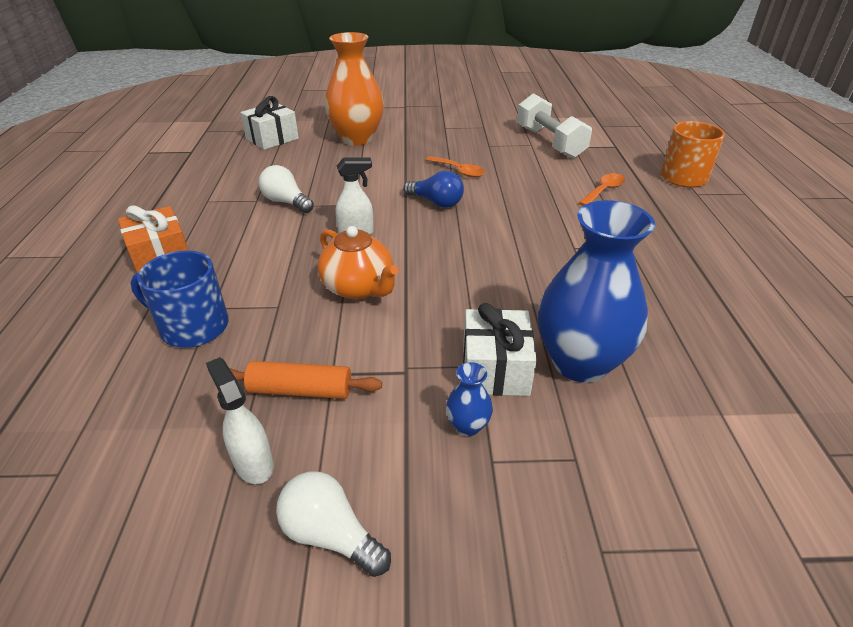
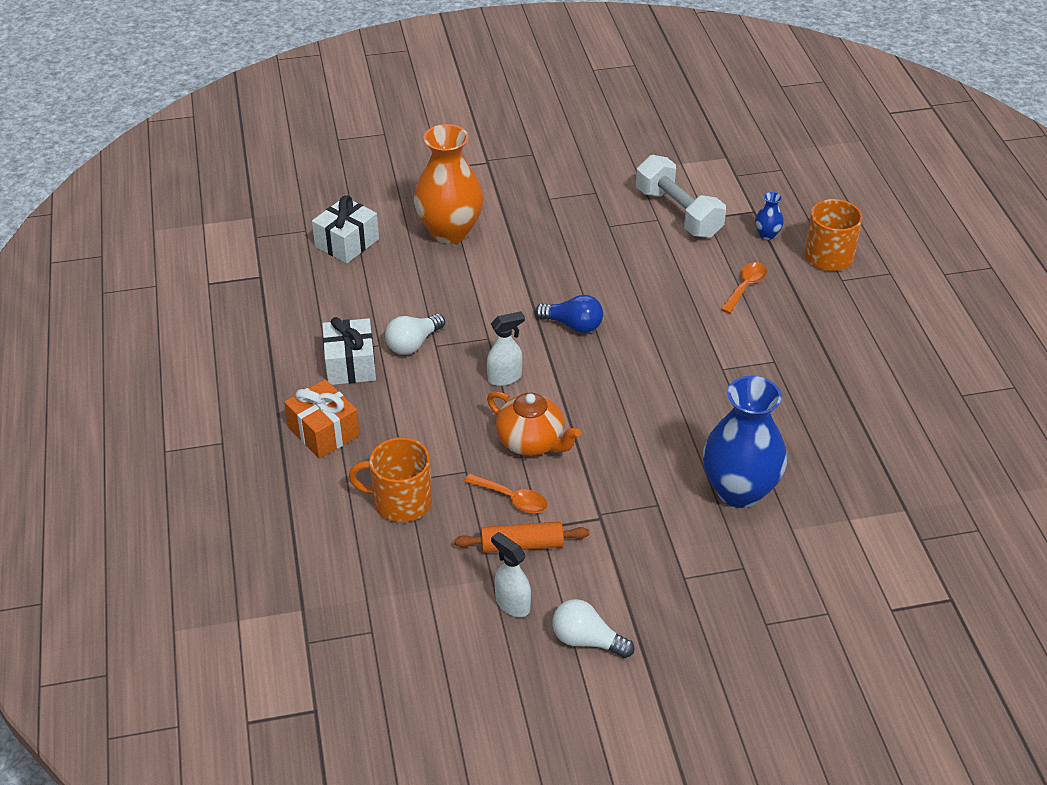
camera: 10 degrees left, 5 degrees up
blue mug [131,250,229,348] -> orange mug [349,438,433,522]
white light bulb [259,165,314,213] -> white light bulb turned 75 degrees counterclockwise [385,314,445,355]
orange spoon [426,156,485,178] -> orange spoon moved to [464,474,548,514]
blue vase [446,362,493,436] -> blue vase moved to [755,192,784,240]
white gift [463,303,537,396] -> white gift moved to [322,317,376,385]

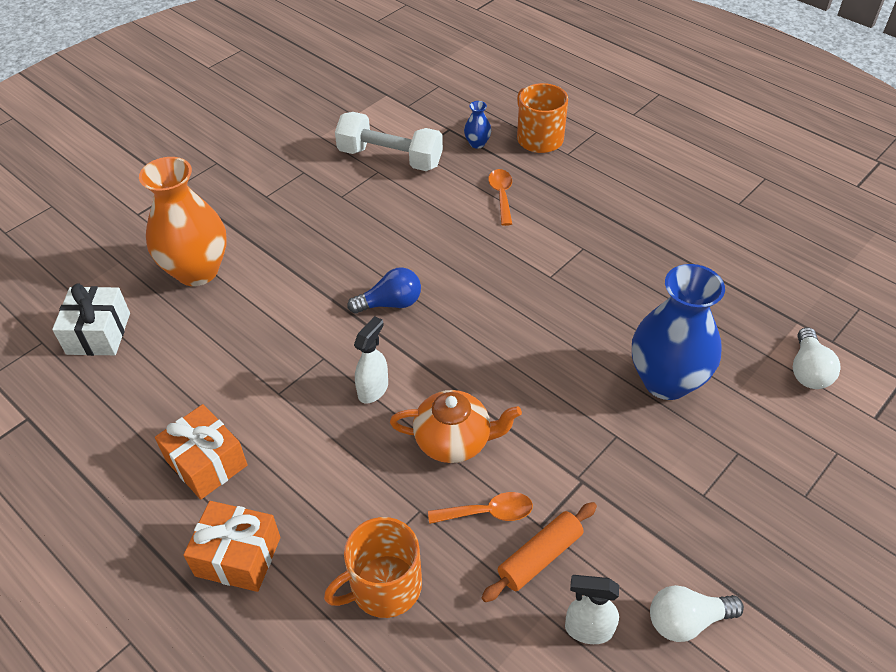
camera: 35 degrees left, 5 degrees up
white gift [322,317,376,385] -> orange gift [155,404,248,499]
white light bulb [385,314,445,355] -> white light bulb moved to [793,327,841,389]

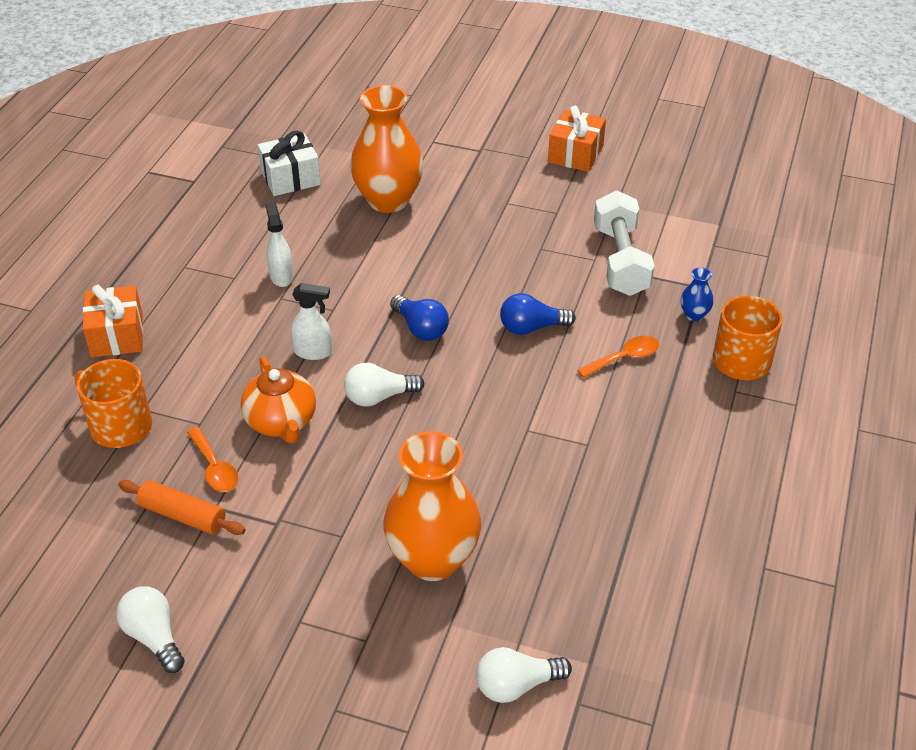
camera: 65 degrees right, 5 degrees down
orange gift [155,404,248,499] -> orange gift moved to [548,106,606,172]
white spray bottle [565,575,619,644] -> white spray bottle moved to [265,201,294,287]
blue vase [632,264,725,400] -> orange vase [383,431,481,581]
none -> white light bulb [344,363,425,406]
none -> blue light bulb [500,293,576,335]

